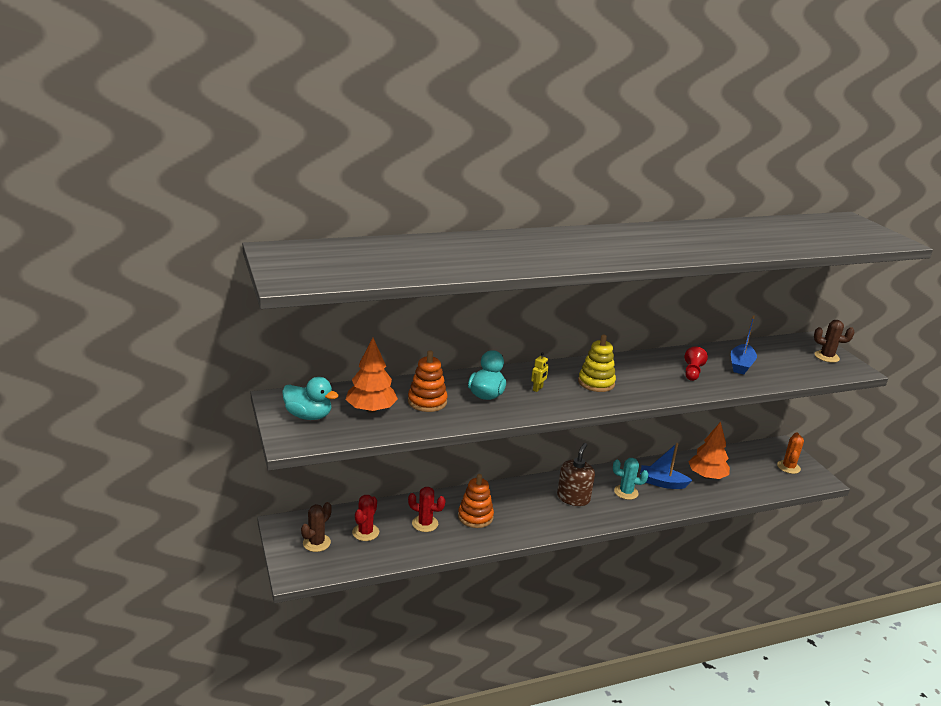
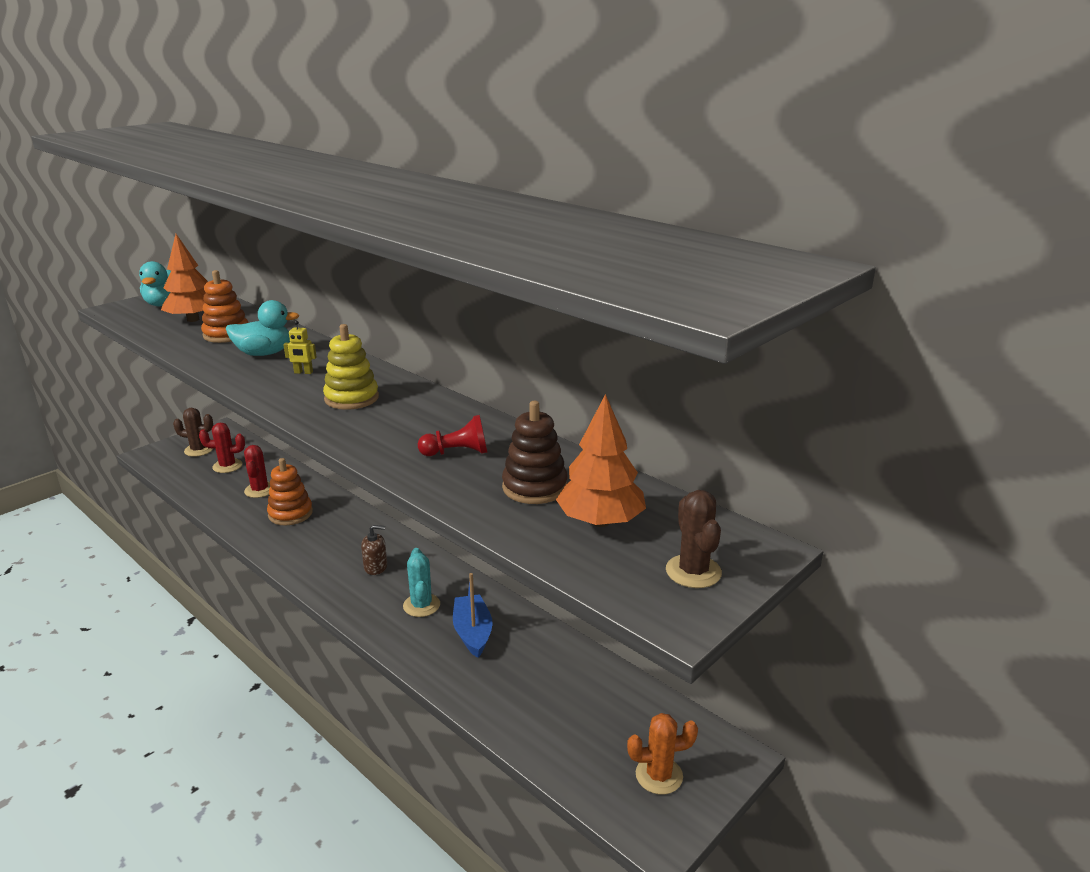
camera: 65 degrees right, 0 degrees up
brown soap dispenser [557,443,595,506] -> brown soap dispenser [361,525,387,575], size x0.61
orange tree [688,422,730,479] -> orange tree moved to [556,394,646,527]
blue boat [731,315,757,375] -> brown stacking toy [502,401,568,504]

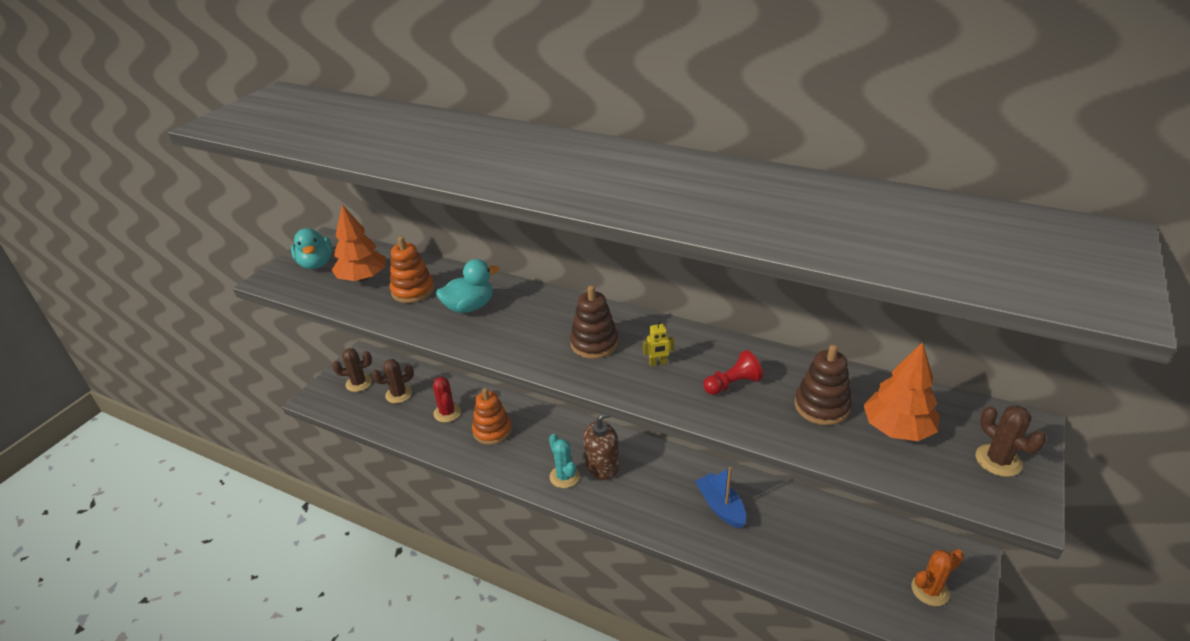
camera: 15 degrees left, 10 degrees up
red cactus [199,423,245,473] -> brown cactus [372,359,414,403]
yellow robot [283,321,317,374] -> yellow robot moved to [643,320,674,366]
yellow stacking toy [323,324,379,410] -> brown stacking toy [570,286,618,359]
brown soap dispenser [361,525,387,575] -> brown soap dispenser [583,414,619,480], size x1.65
turquoise cactus [403,548,440,617] -> turquoise cactus moved to [549,434,580,488]

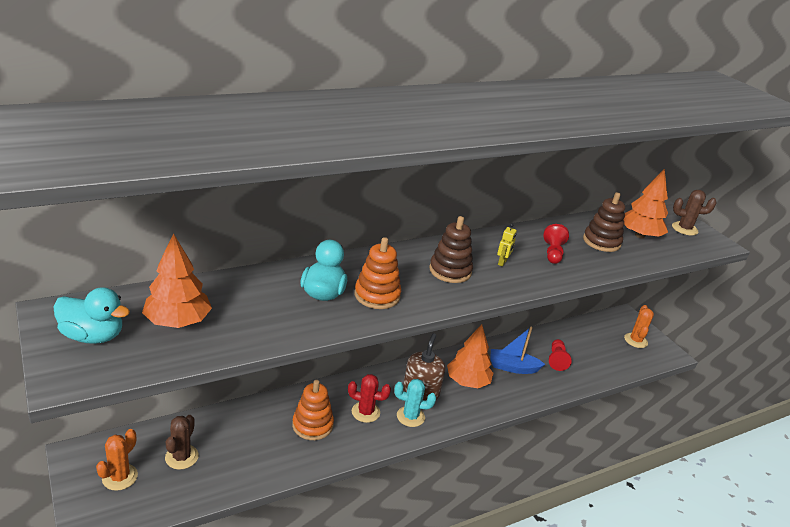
camera: 60 degrees left, 5 degrees down
brown cactus [333,348,372,392] -> orange cactus [96,429,138,491]
orange stacking toy [390,237,434,303] -> orange stacking toy moved to [355,237,401,309]
red cactus [433,377,461,422] -> red cactus moved to [348,374,391,423]
none -> orange tree [447,324,494,388]
none -> red pawn [549,339,572,371]

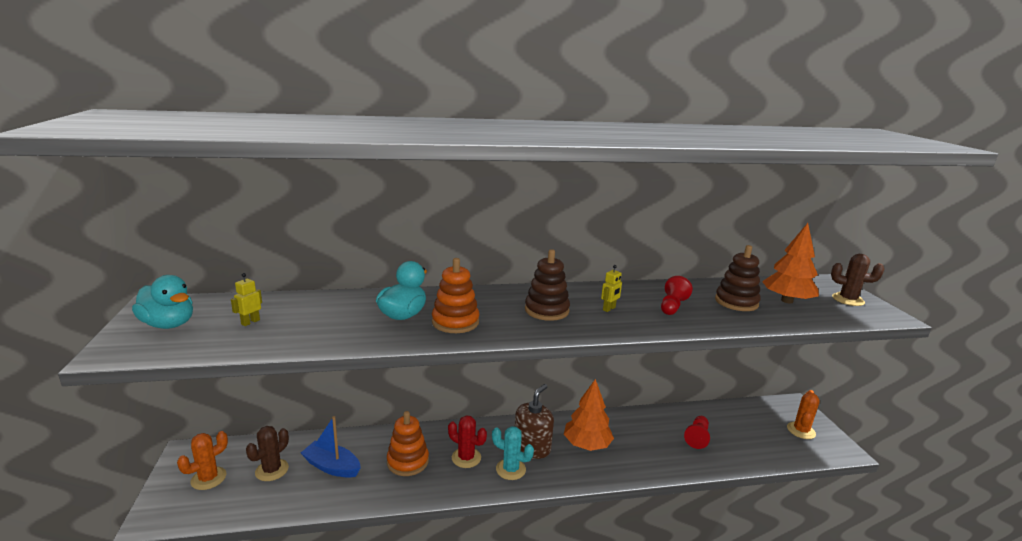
camera: 20 degrees right, 10 degrees down
orange tree [142,233,212,328] -> yellow robot [231,273,262,326]
blue boat [490,327,545,374] -> blue boat moved to [301,416,361,478]

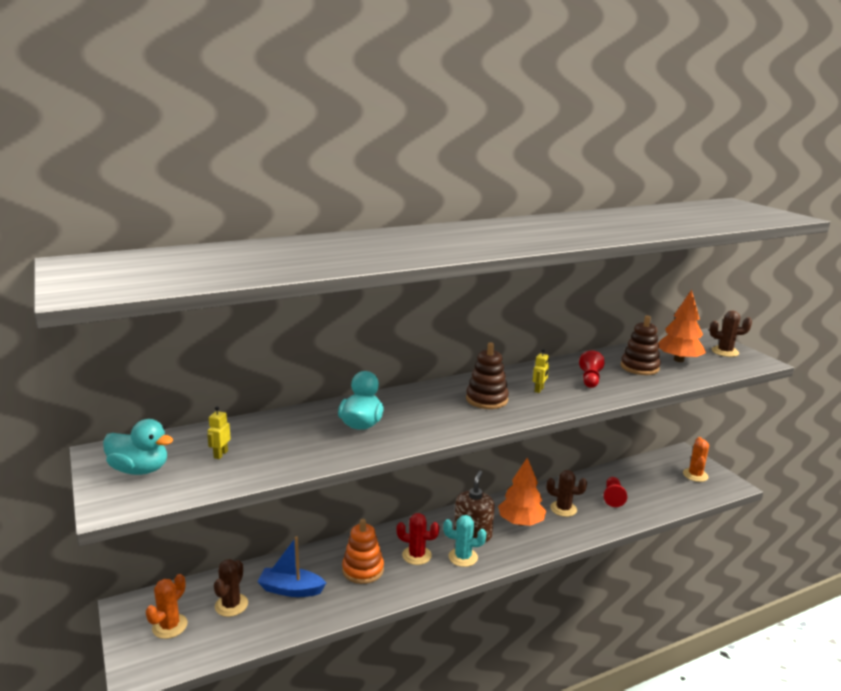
camera: 15 degrees left, 0 degrees up
orange stacking toy [432,258,479,333] -> none
none -> brown cactus [547,470,587,517]

